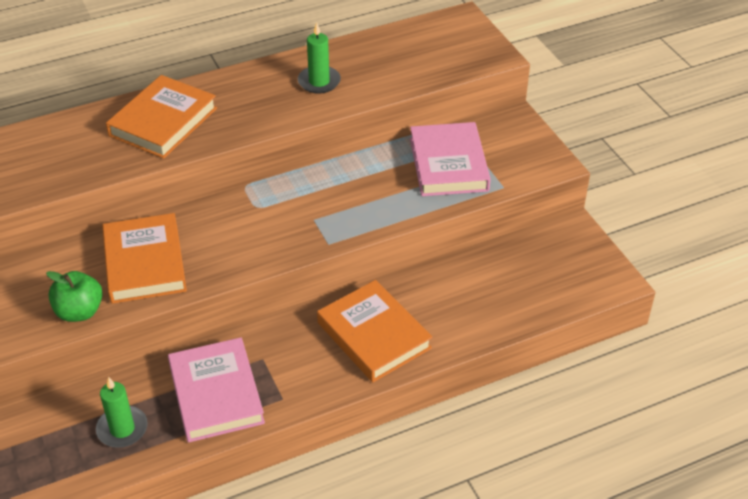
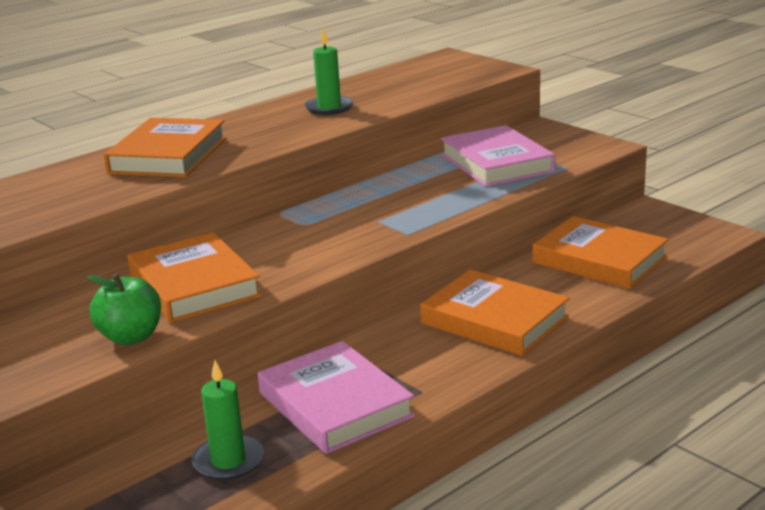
camera: 15 degrees left, 20 degrees down
none -> orange book [532,216,669,289]

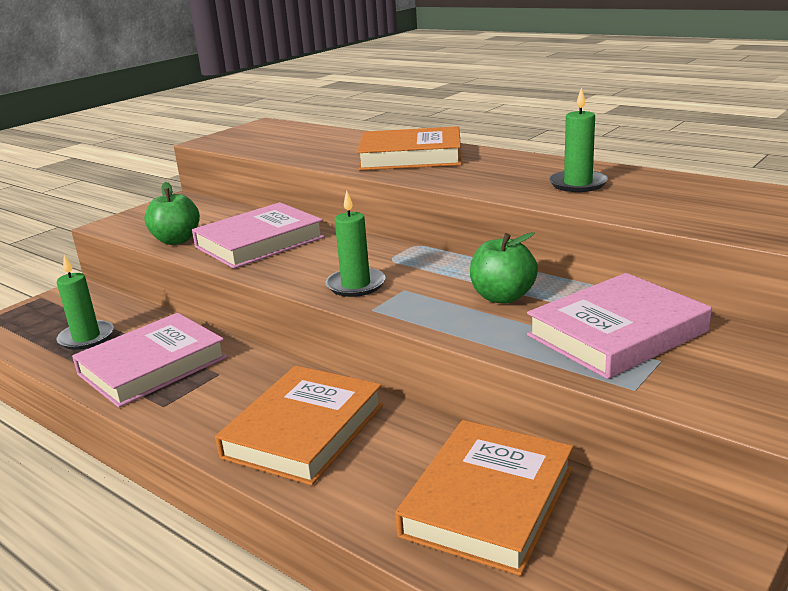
camera: 80 degrees right, 0 degrees up
orange book [127,232,262,323] -> pink book [192,202,325,269]
none -> green candle [325,190,386,297]
none -> green apple [470,232,538,304]

